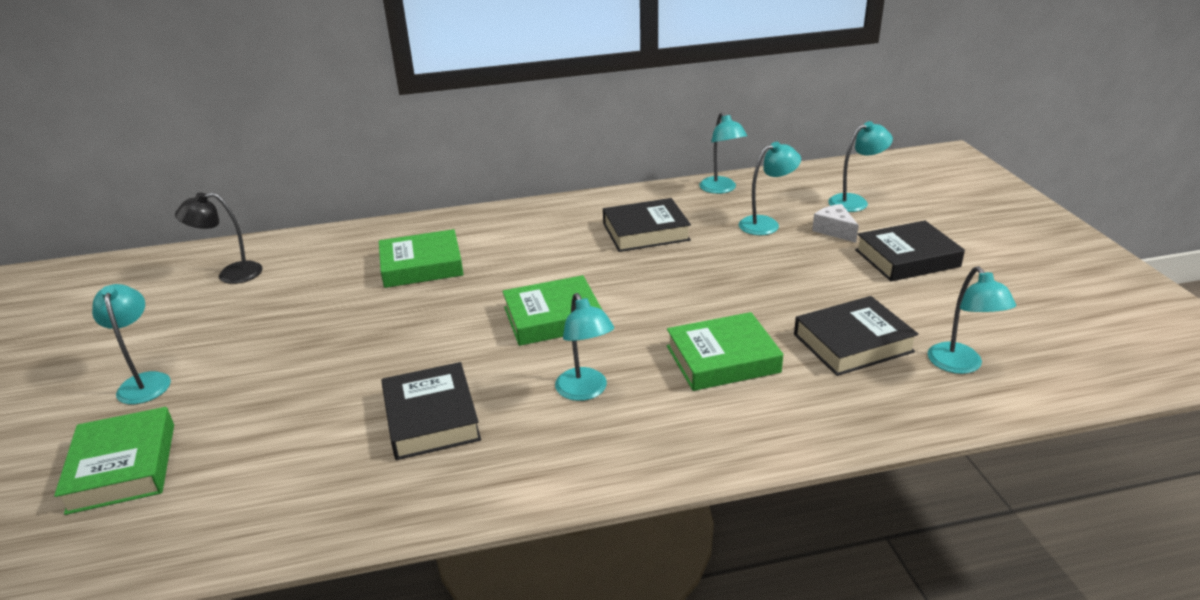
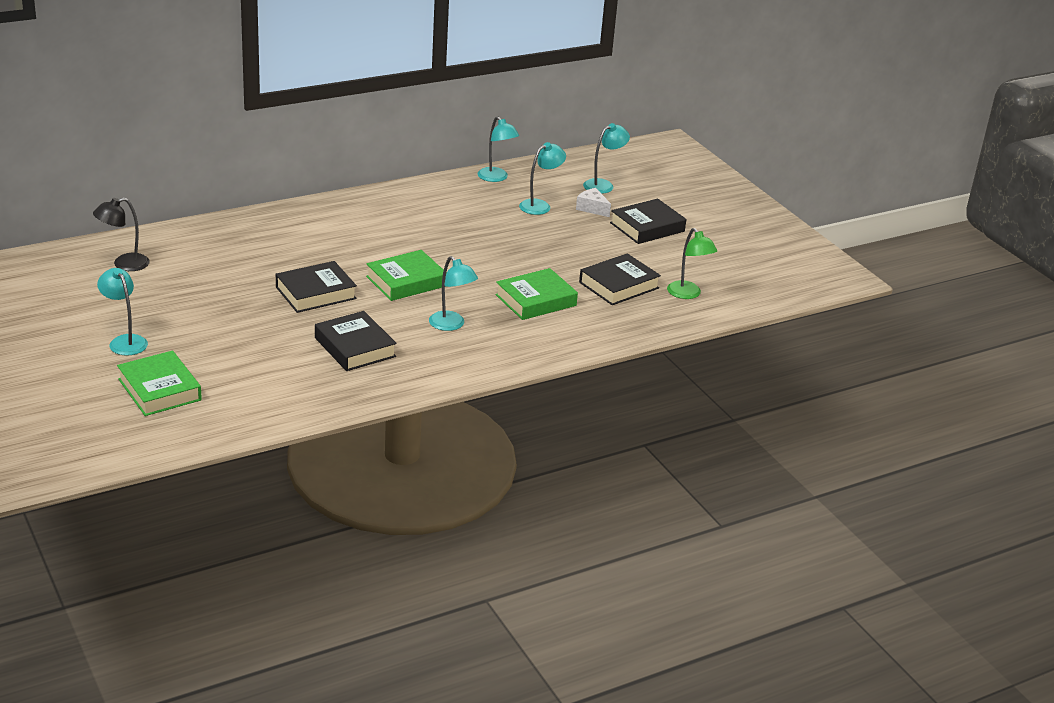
camera: 20 degrees left, 0 degrees up
green book [379,229,463,288] -> none
black book [603,198,691,252] -> black book moved to [276,261,357,313]
turquoise lamp [928,266,1016,374] -> green lamp [667,228,717,299]

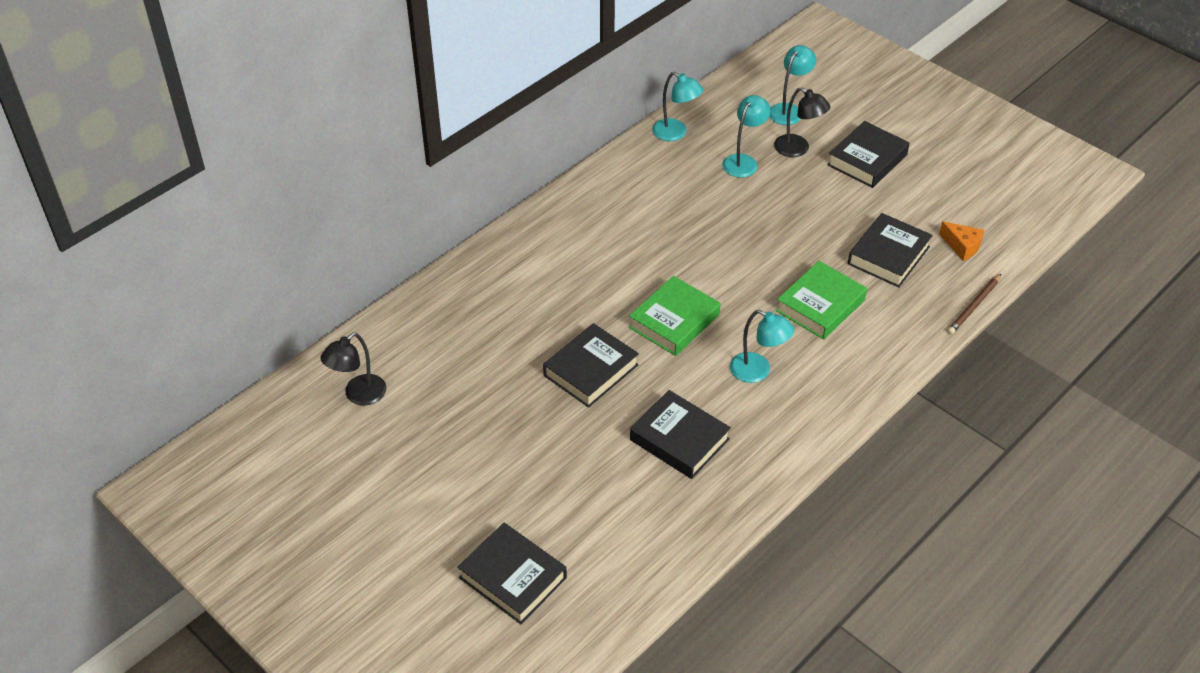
camera: 15 degrees left, 15 degrees up
turquoise lamp [97,268,148,356] -> none
green book [117,351,202,416] -> black book [457,523,567,624]
white cheese [576,188,611,217] -> black lamp [774,87,830,157]
green lamp [667,228,717,299] -> orange cheese [939,221,985,261]
none -> brown pencil [947,274,1001,334]

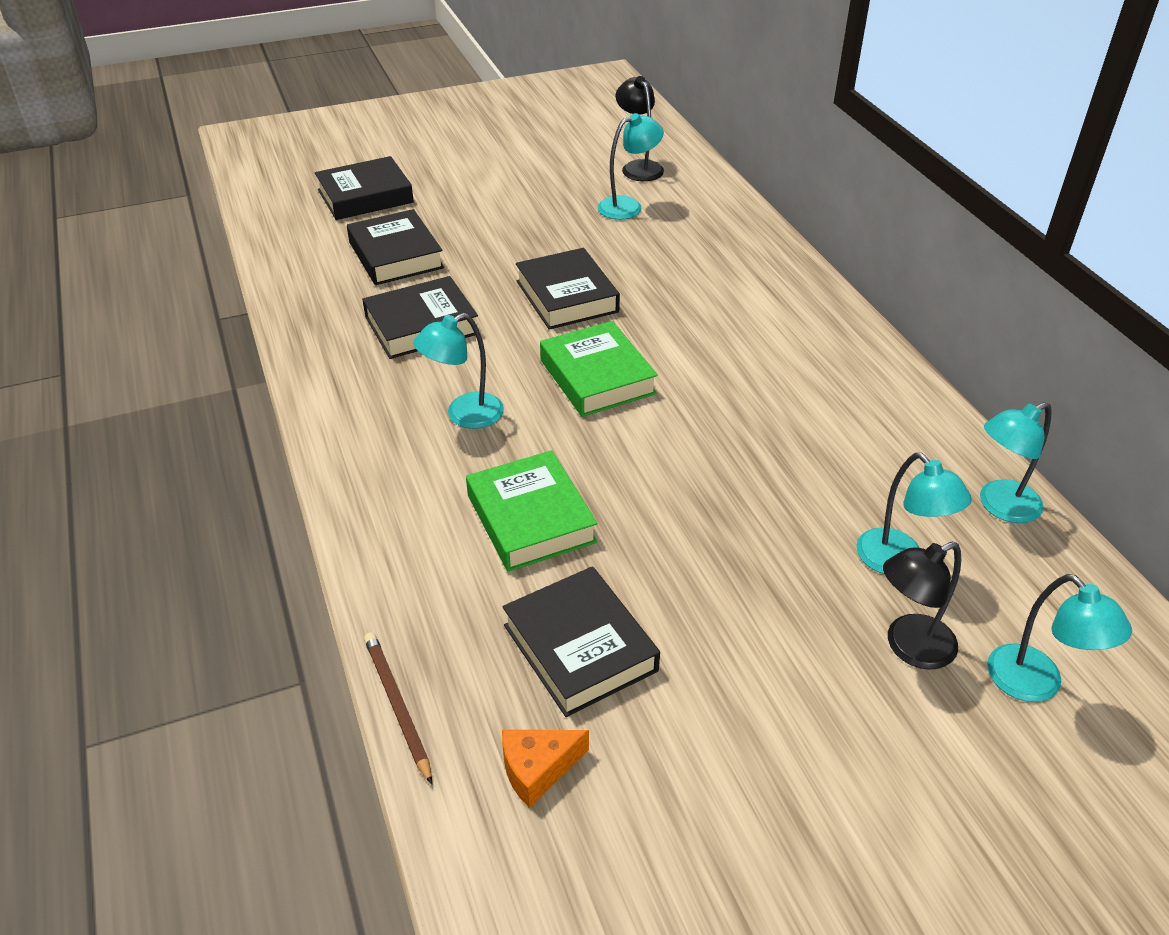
camera: 115 degrees right, 5 degrees down
black book [827,121,910,188] -> black book moved to [347,209,444,285]
none -> turquoise lamp [598,113,664,220]

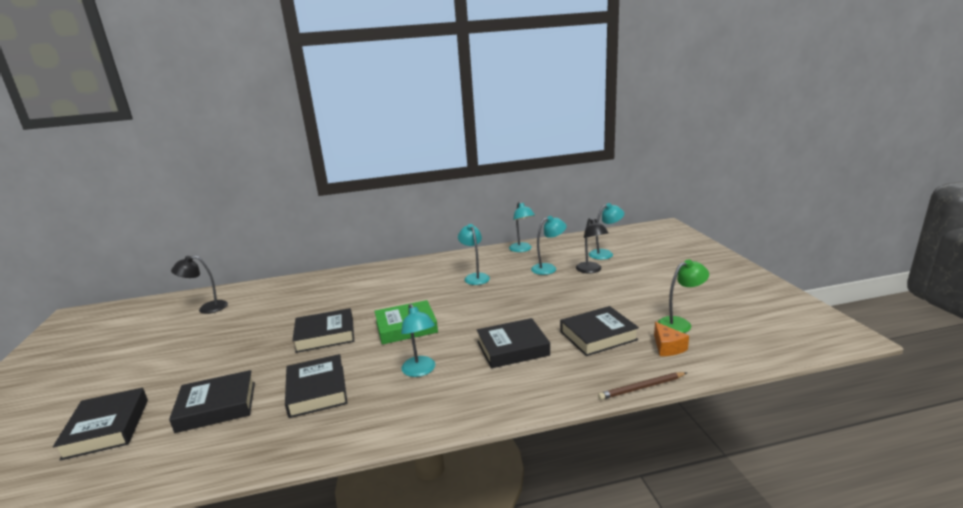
camera: 80 degrees left, 20 degrees down
green book [466,450,598,572] -> black book [477,318,550,369]
turquoise lamp [598,113,664,220] -> turquoise lamp moved to [458,224,490,285]
none -> green lamp [658,259,709,333]

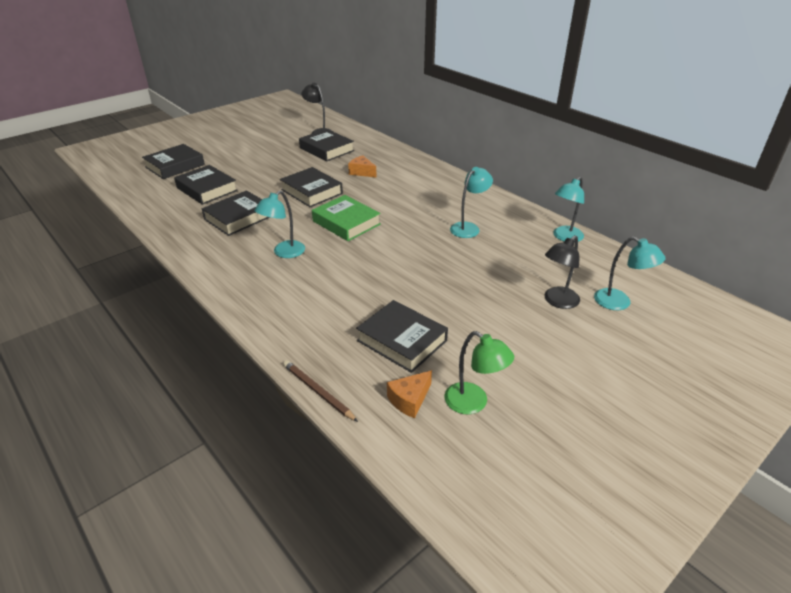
camera: 60 degrees right, 15 degrees up
black book [477,318,550,369] -> black book moved to [299,129,354,162]
turquoise lamp [531,216,567,275] -> none
none -> orange cheese [348,156,377,178]

